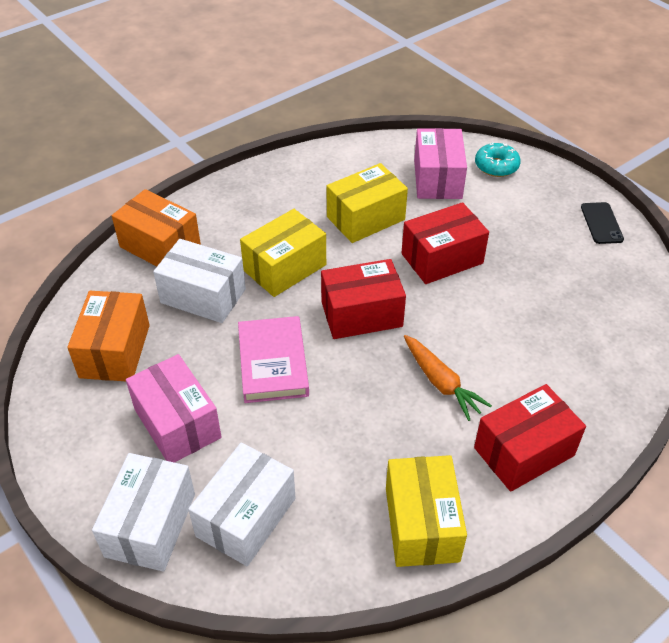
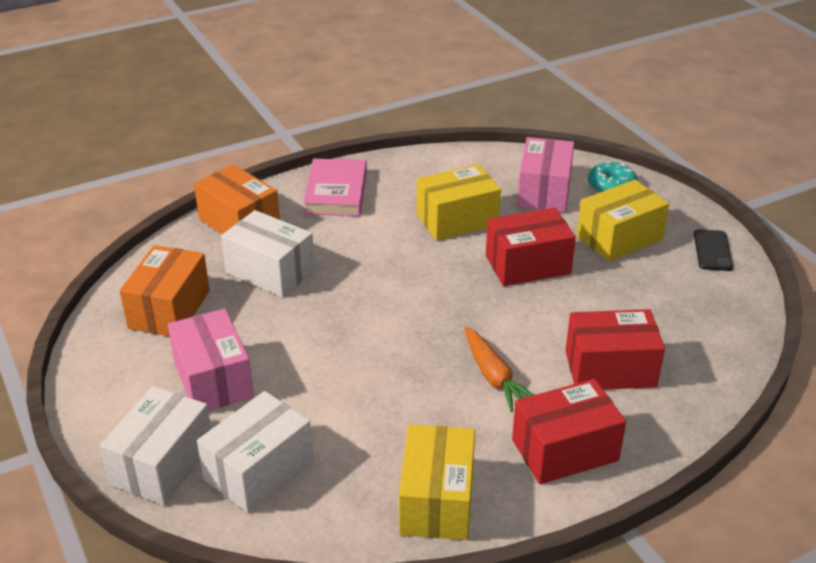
camera: 10 degrees right, 10 degrees down
pink book [238,316,309,403] -> pink book moved to [303,159,367,216]
yellow box [240,209,326,297] -> yellow box moved to [577,180,669,262]
red box [321,259,406,339] -> red box moved to [565,309,665,390]

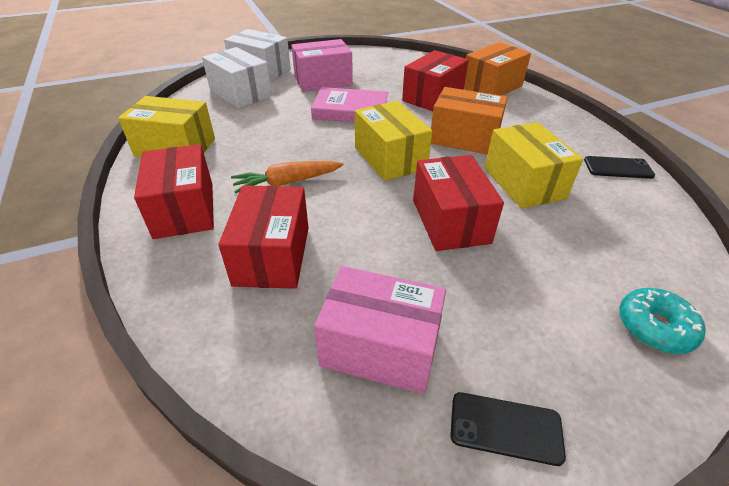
camera: 95 degrees right, 5 degrees up
orange box [120,245,210,336] -> orange box moved to [431,87,508,155]
white box [221,210,315,297] -> red box [402,50,469,111]
pink book [303,159,367,216] -> pink book moved to [311,87,388,122]
pink box [517,137,574,213] -> pink box moved to [314,266,446,394]
yellow box [577,180,669,262] -> yellow box moved to [355,101,433,181]
none -> black phone [584,156,655,179]

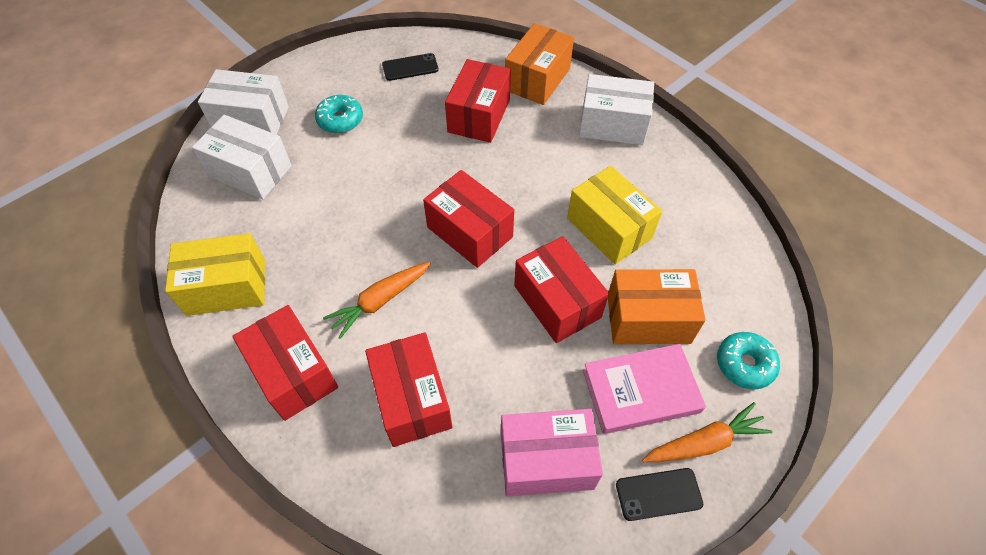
camera: 20 degrees left, 15 degrees up
pink box [291,39,353,92] -> turquoise donut [315,95,363,133]
pink book [311,87,388,122] -> pink book moved to [583,344,706,434]
yellow box [355,101,433,181] -> red box [423,170,514,268]
orange box [431,87,508,155] -> orange box moved to [608,269,706,344]
black phone [584,156,655,179] -> black phone moved to [382,53,439,81]
none -> white box [579,74,654,145]
none -> orange carrot [642,402,772,462]

